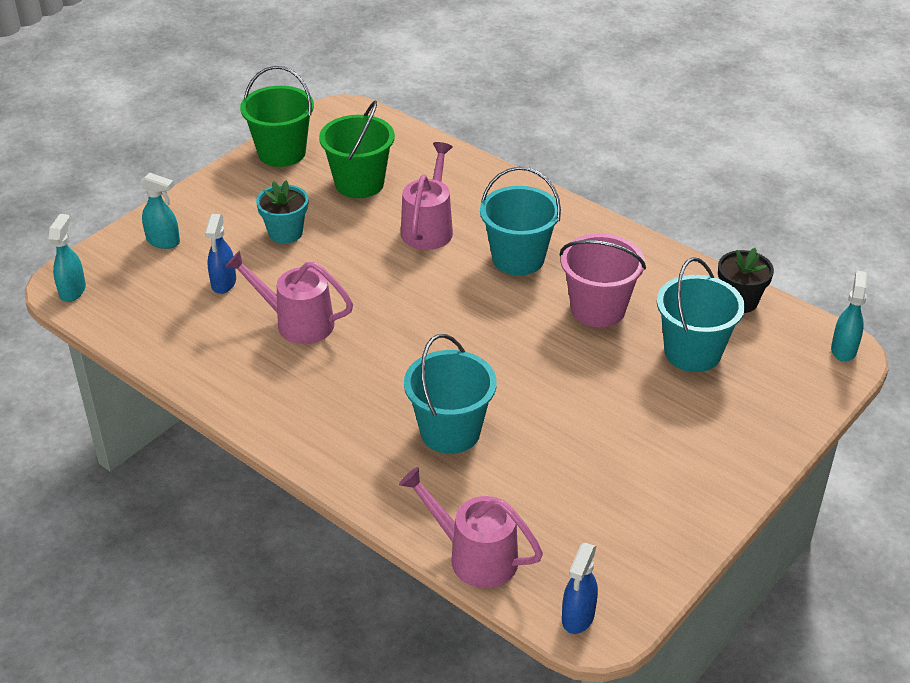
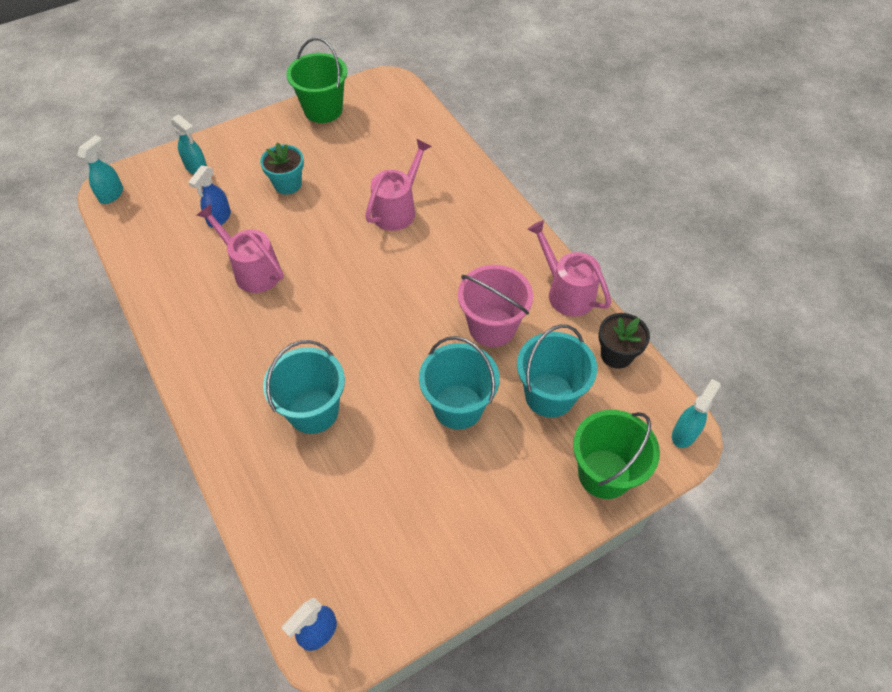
camera: 20 degrees right, 15 degrees up
green bucket [319,100,395,198] -> green bucket moved to [573,410,660,499]
pink watering can [399,467,543,588] -> pink watering can moved to [527,220,611,317]
turquoise bucket [480,167,561,276] -> turquoise bucket moved to [419,336,500,430]

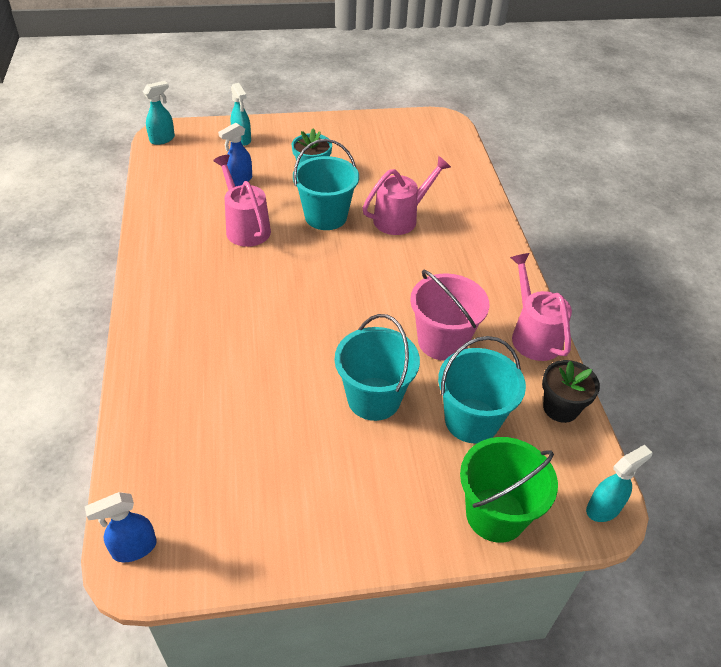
camera: 20 degrees right, 10 degrees down
turquoise bucket [263,340,345,434] -> turquoise bucket moved to [293,139,359,230]
green bucket [287,38,347,123] -> none

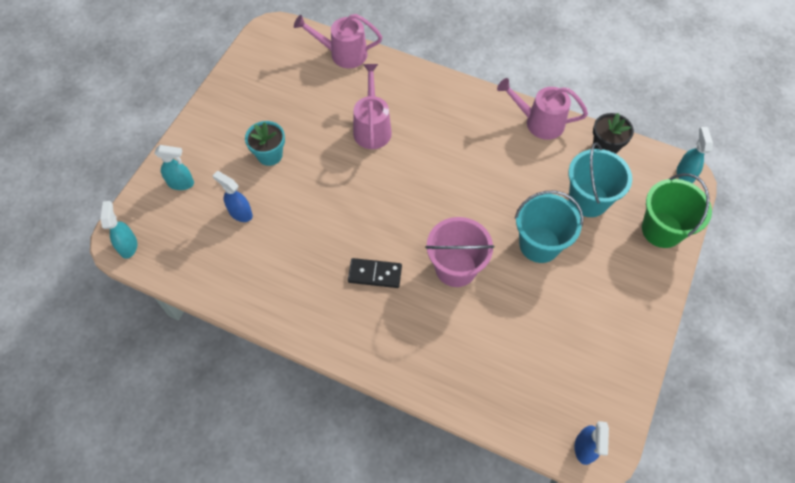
camera: 55 degrees left, 15 degrees up
pink watering can [213,155,271,247] -> pink watering can moved to [294,14,382,68]
blue spray bottle [218,123,252,186] -> blue spray bottle turned 135 degrees clockwise [212,171,253,222]
turquoise bucket [293,139,359,230] -> none
pink bucket [410,270,489,361] -> pink bucket moved to [425,217,494,287]
none -> black domino [348,258,402,288]

